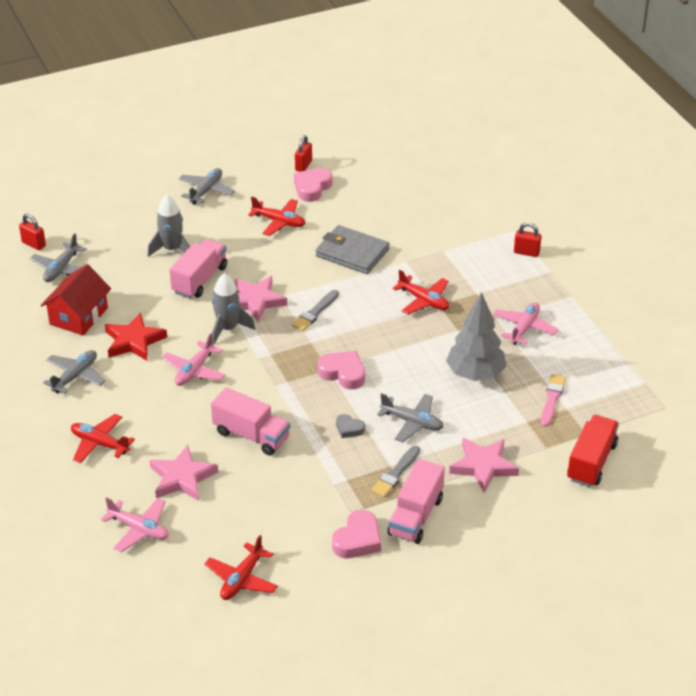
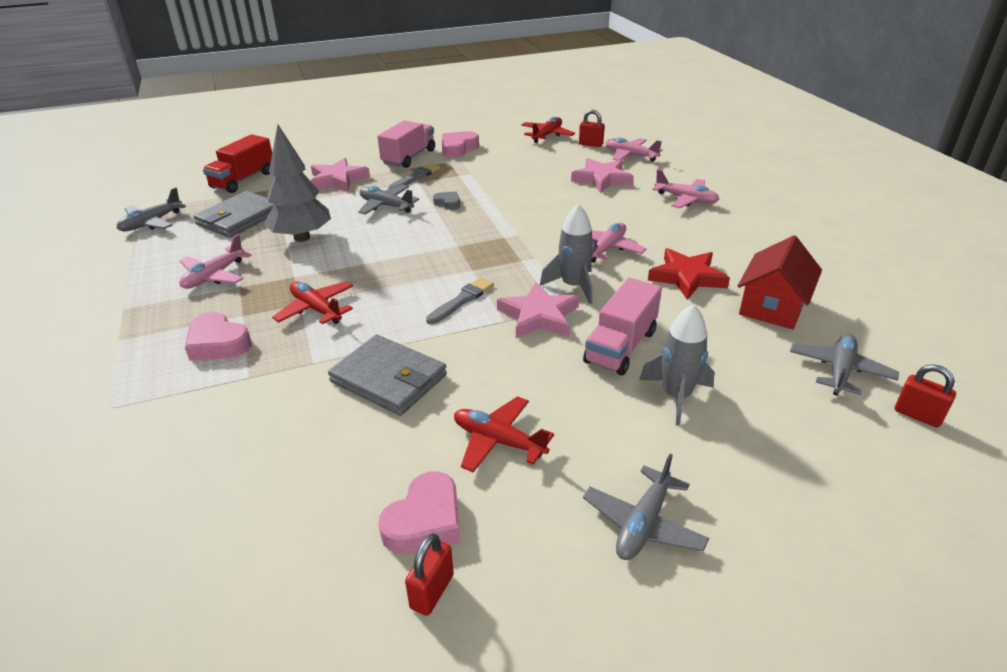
camera: 175 degrees left, 5 degrees down
grey plane [43,350,106,394] -> grey plane moved to [117,187,186,231]
red plane [71,414,135,463] -> pink plane [652,169,719,208]
pink truck [211,387,290,456] -> none
pink heart [318,351,365,389] -> pink heart moved to [185,312,252,361]
red padlock [514,222,542,257] -> red padlock moved to [579,110,605,147]
pink brush [541,374,566,427] -> grey wallet [193,191,274,238]

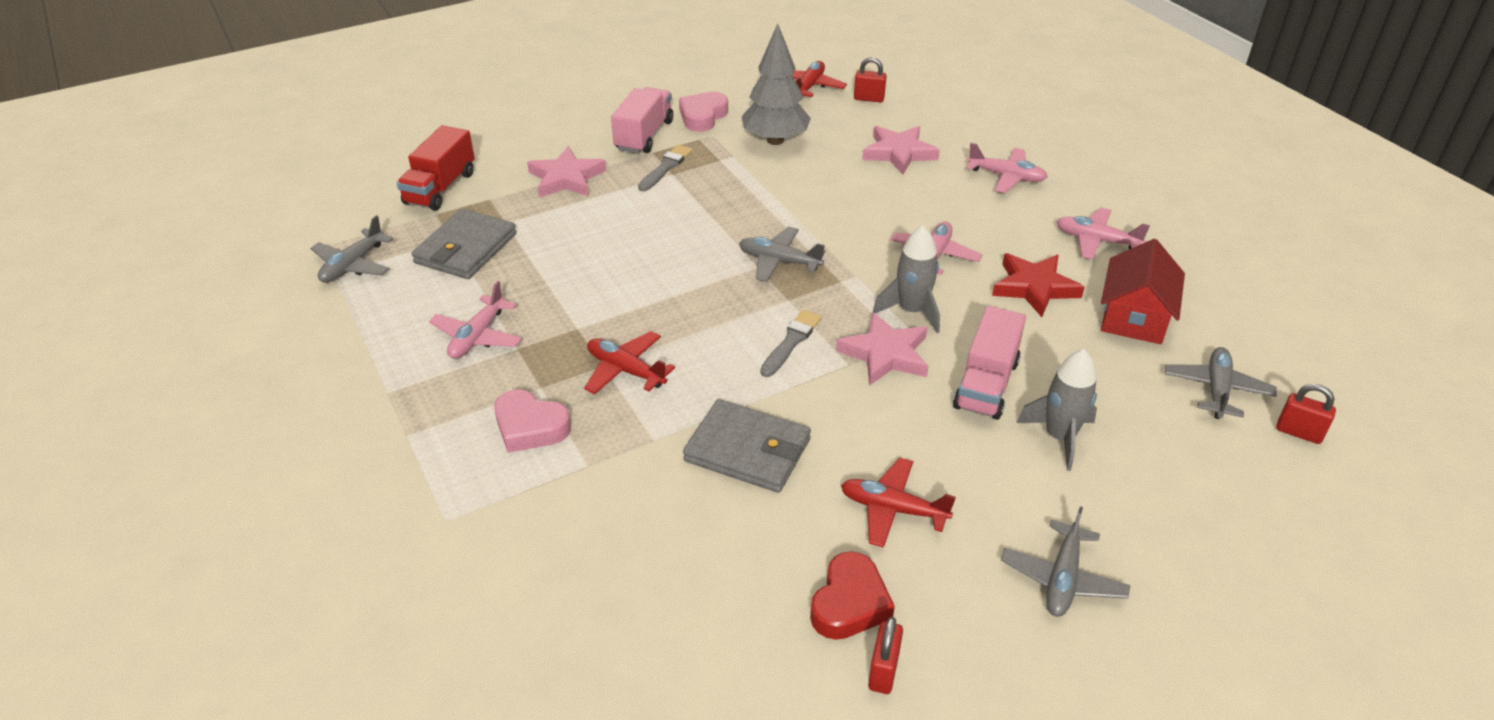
camera: 10 degrees left, 5 degrees up
grey tree [264,125,331,242] -> grey tree moved to [741,24,811,145]
grey plane [358,184,419,215] -> grey plane moved to [739,227,826,282]
pink heart [378,471,461,554] -> red heart [810,551,895,640]
grey heart [433,192,460,210] -> none
pink plane [605,138,663,162] -> pink plane moved to [1057,207,1150,259]

